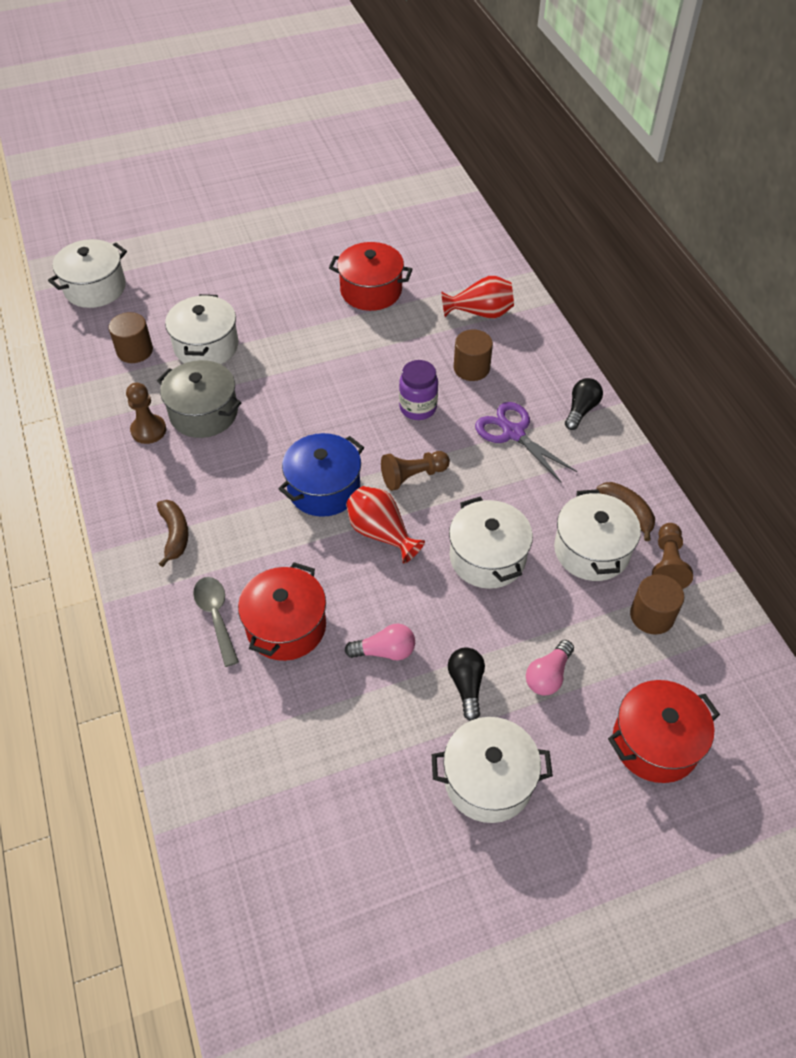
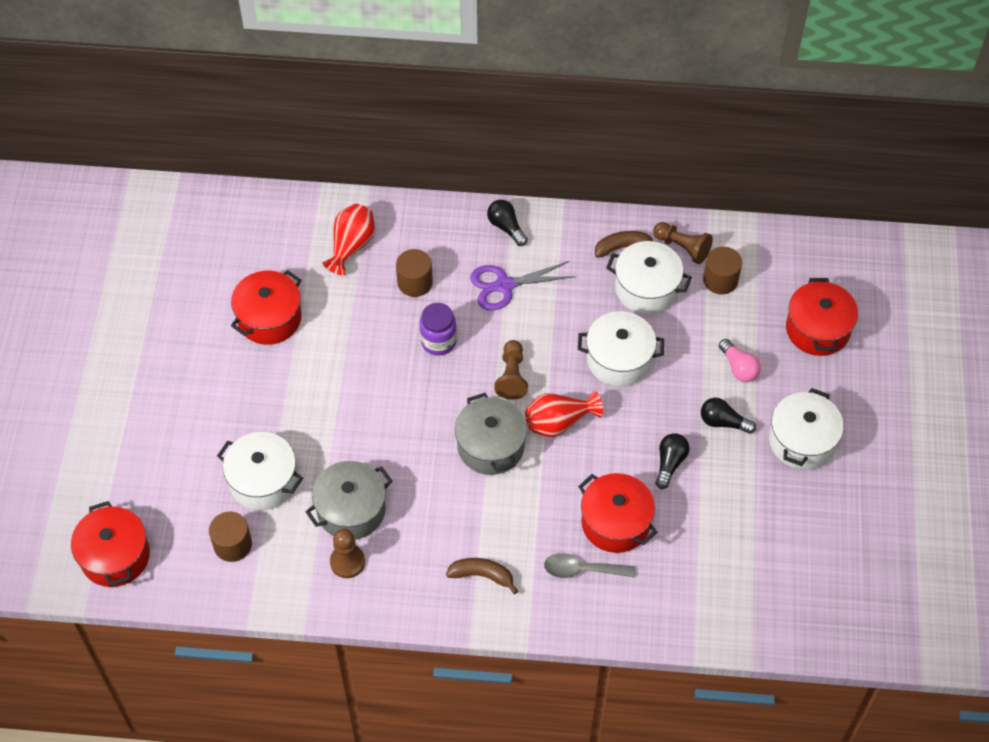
camera: 65 degrees left, 5 degrees up
white pot [48,239,127,308] -> red pot [71,501,150,587]
blue pot [278,433,364,517] -> grey pot [455,393,527,475]
pink light bulb [345,624,415,660] -> black light bulb [655,433,689,489]

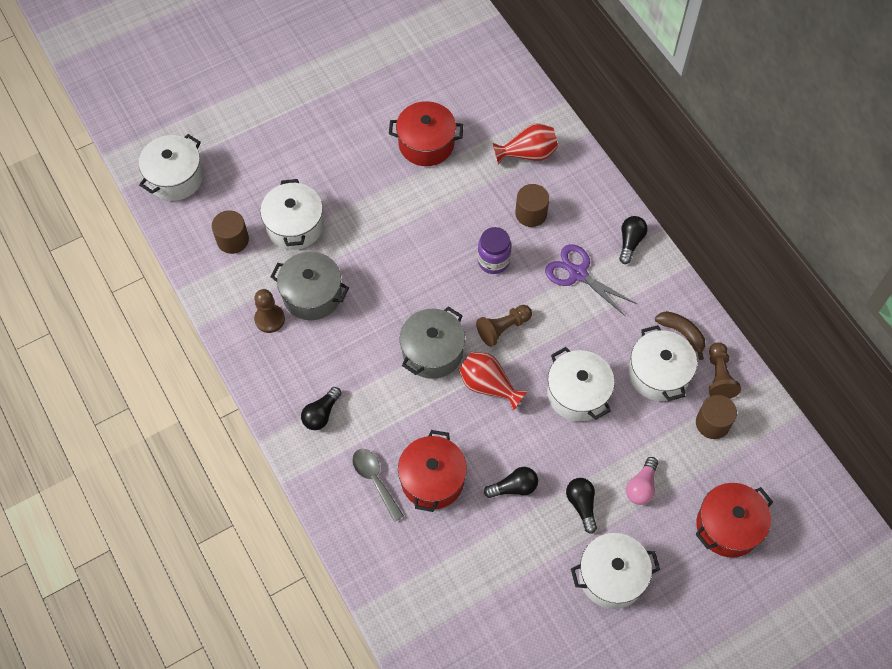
camera: 55 degrees right, 5 degrees up
red pot [71,501,150,587] -> white pot [139,134,203,201]
brown banana [446,558,518,594] -> black light bulb [301,387,342,430]

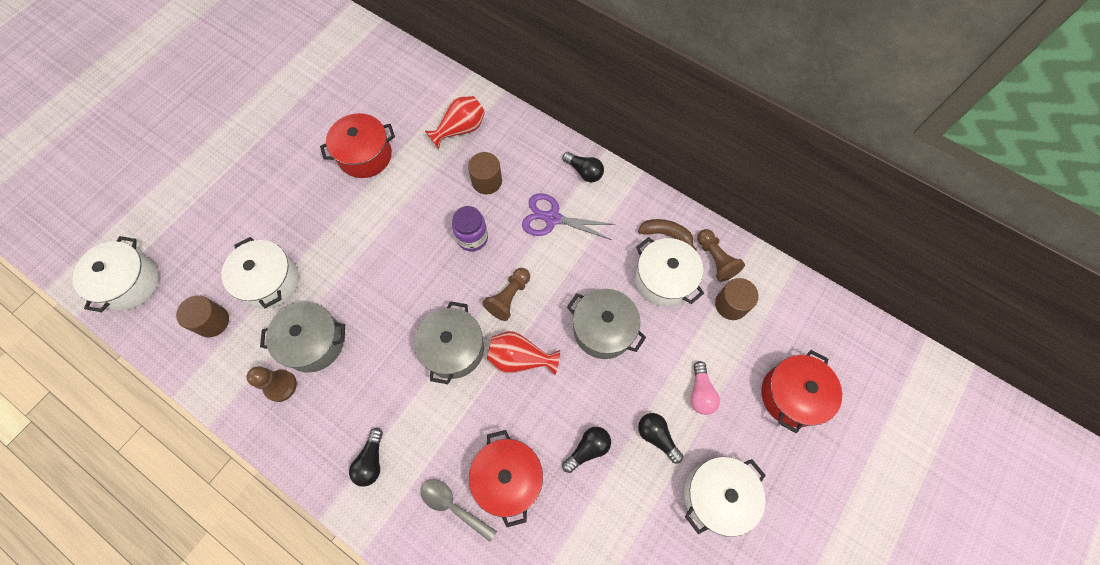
camera: 25 degrees left, 5 degrees up
white pot [547,347,615,421] -> grey pot [567,289,646,359]
black light bulb [619,216,647,264] -> black light bulb turned 135 degrees clockwise [562,152,604,183]

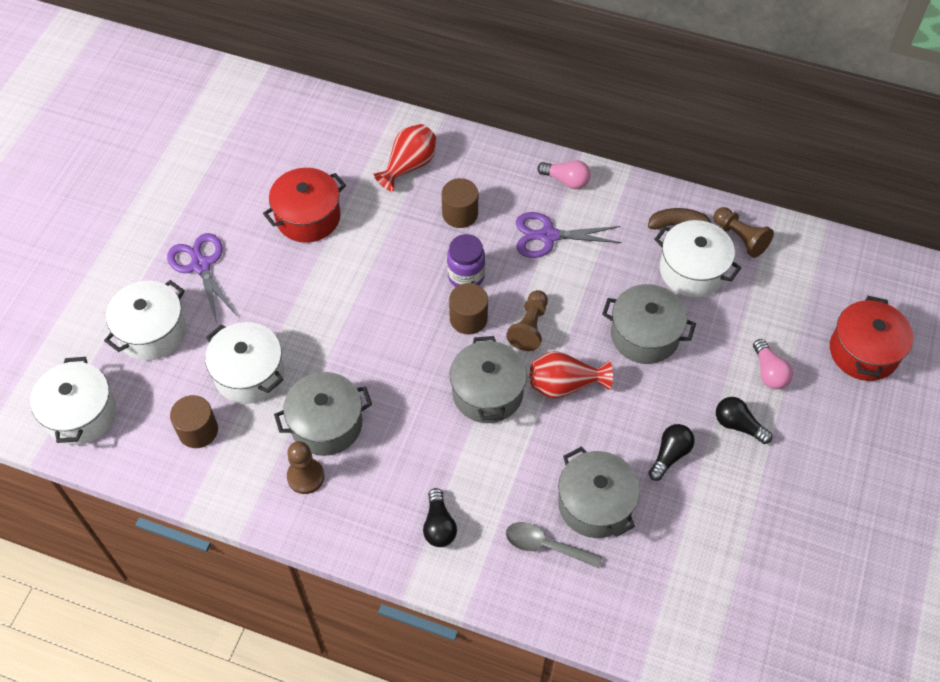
camera: 15 degrees left, 10 degrees down
red pot [469,430,543,527] -> grey pot [558,447,640,538]
black light bulb [562,152,604,183] -> pink light bulb [537,160,591,189]
white pot [684,457,766,537] -> white pot moved to [104,280,186,360]
brown cylinder [715,278,759,320] -> brown cylinder moved to [449,283,488,335]
none -> purple scissors [167,233,237,324]

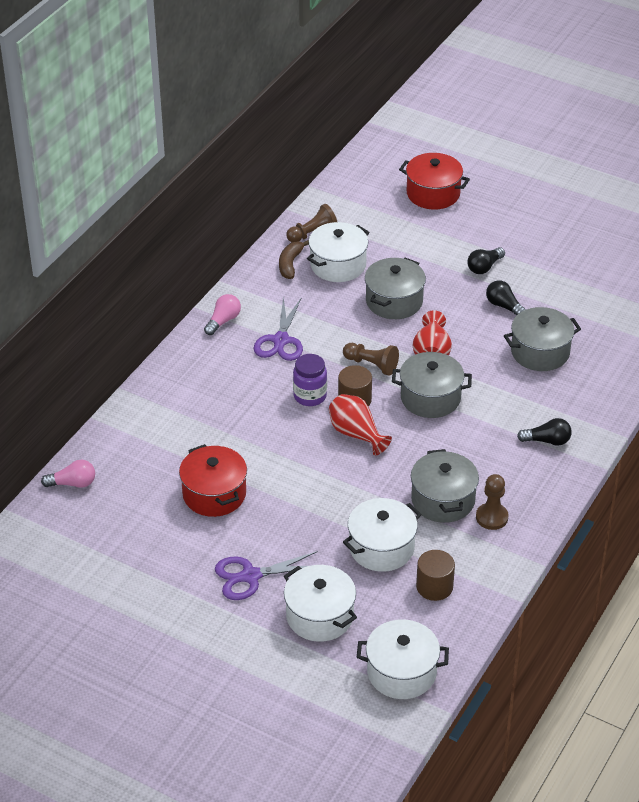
camera: 80 degrees left, 15 degrees down
red vase [373,124,436,192] -> red vase moved to [329,394,392,456]
brown cylinder [442,178,478,228] -> none
grey spoon [506,522,603,568] -> none
pink light bulb [753,339,793,389] -> pink light bulb moved to [41,460,95,488]

